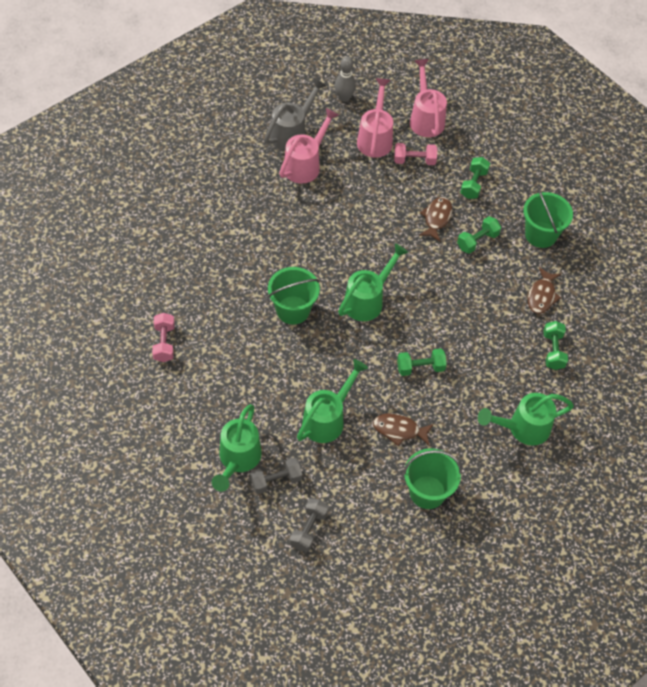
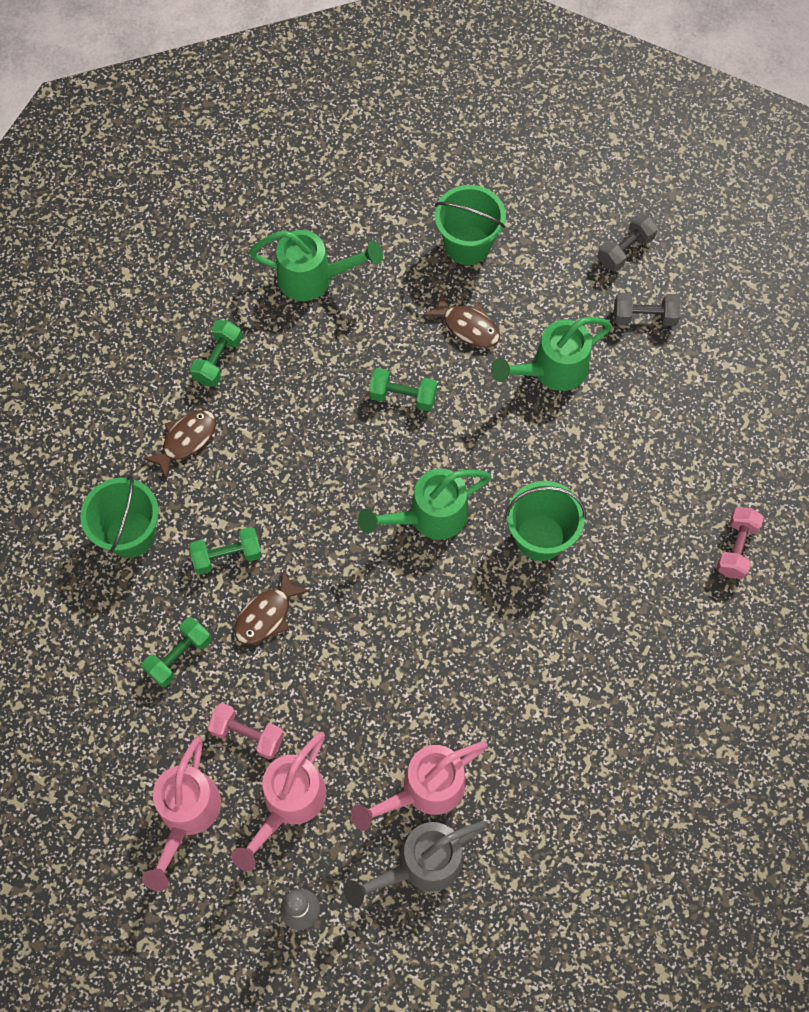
camera: 155 degrees left, 10 degrees up
green watering can [212,404,262,492] -> none

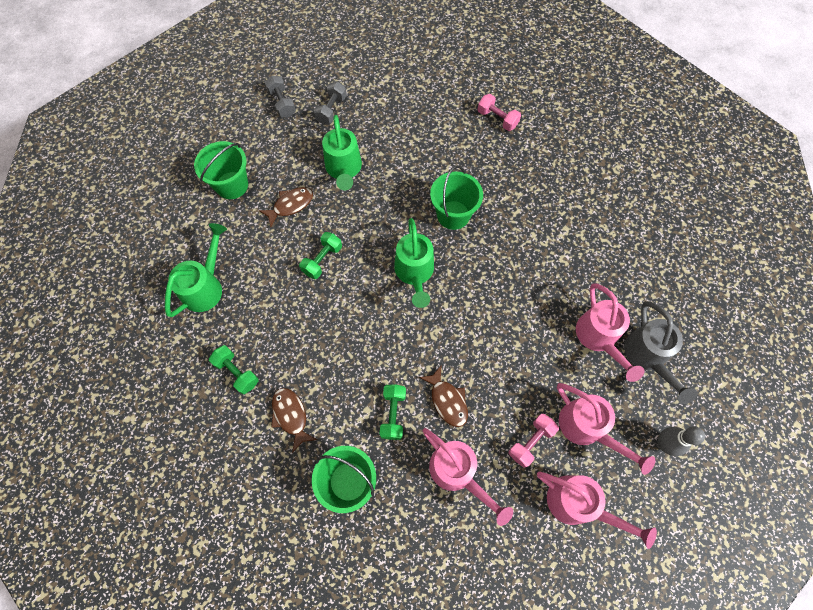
camera: 70 degrees left, 0 degrees up
green dumbbell [142,617,211,687] -> pink watering can [423,428,513,526]

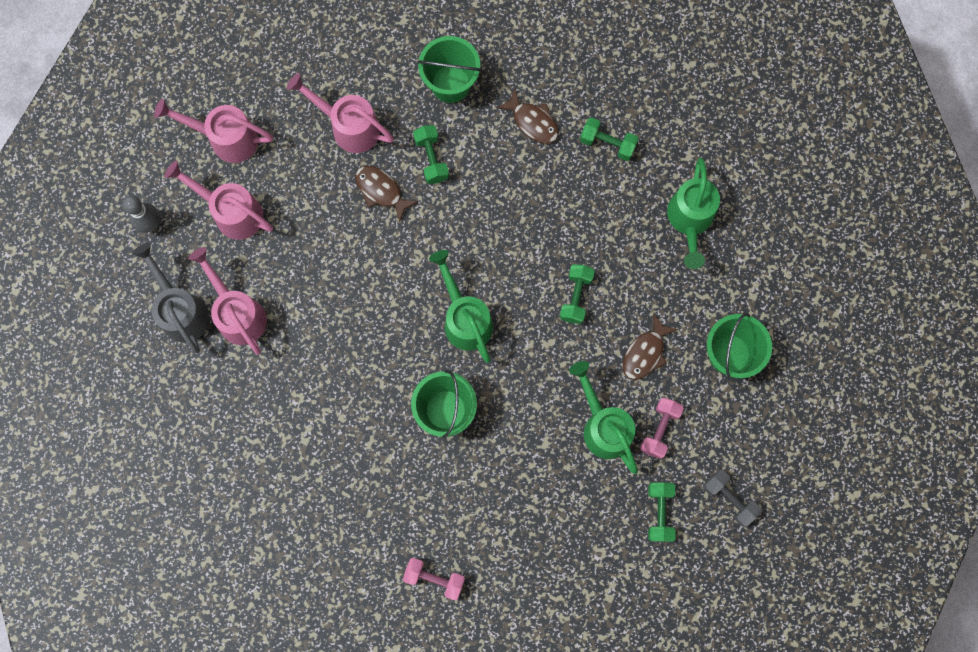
camera: 160 degrees right, 10 degrees up
grey dumbbell [314,82,347,124] -> green dumbbell [648,482,675,542]
pink dumbbell [509,414,559,468] -> pink dumbbell moved to [640,397,684,459]

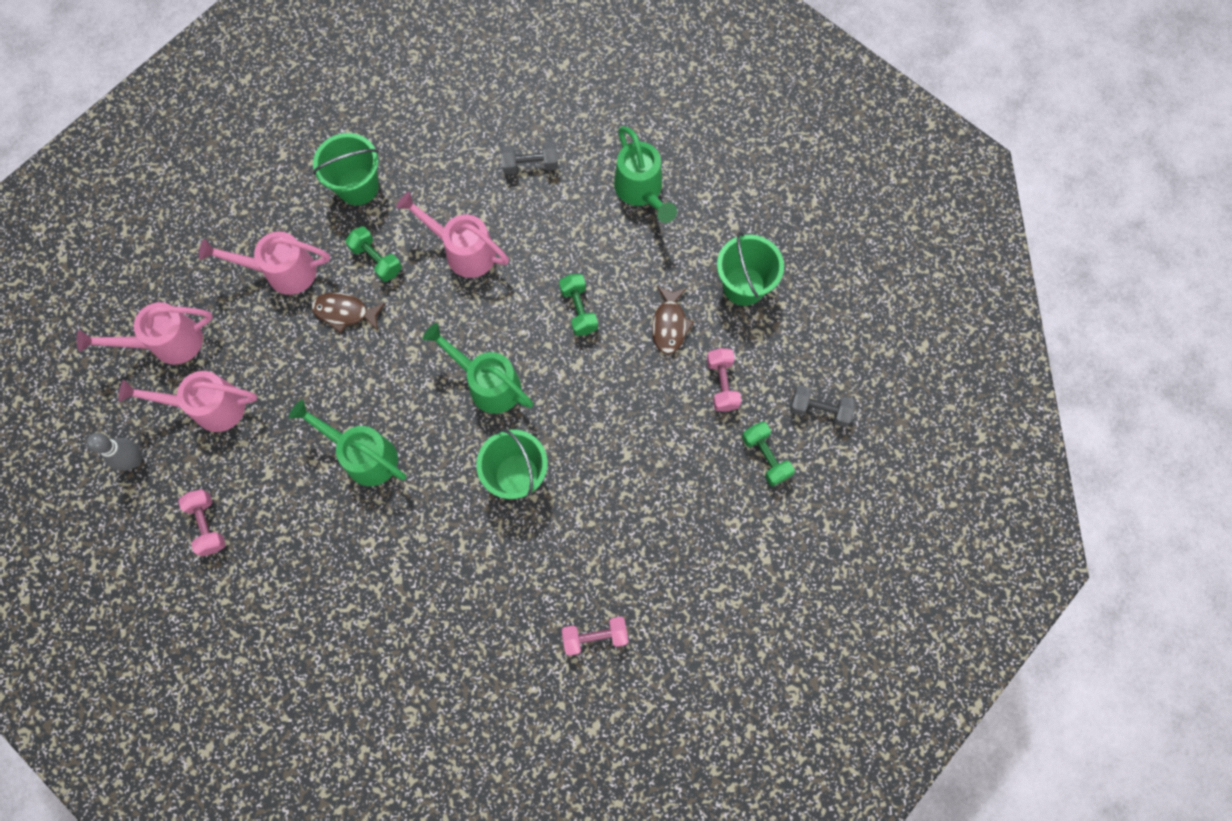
camera: 30 degrees left, 5 degrees down
grey watering can [132,243,210,353] -> pink dumbbell [178,489,226,556]
pink watering can [188,247,267,355] -> pink watering can moved to [396,191,509,278]
brown fish [496,89,559,144] -> none
green watering can [569,361,638,474] -> green watering can moved to [289,400,406,486]
green dumbbell [580,117,639,161] -> grey dumbbell [501,141,558,175]

